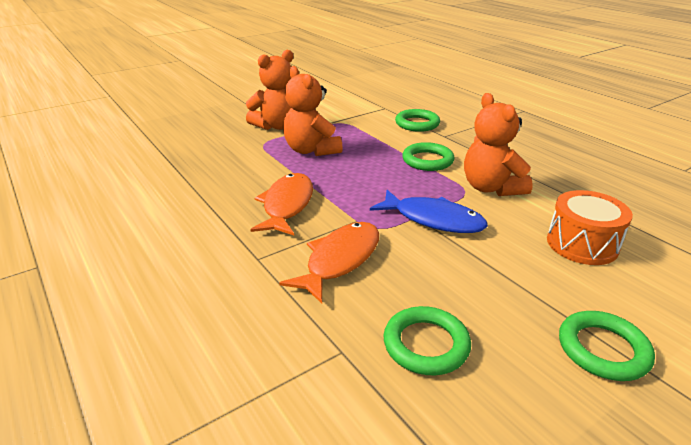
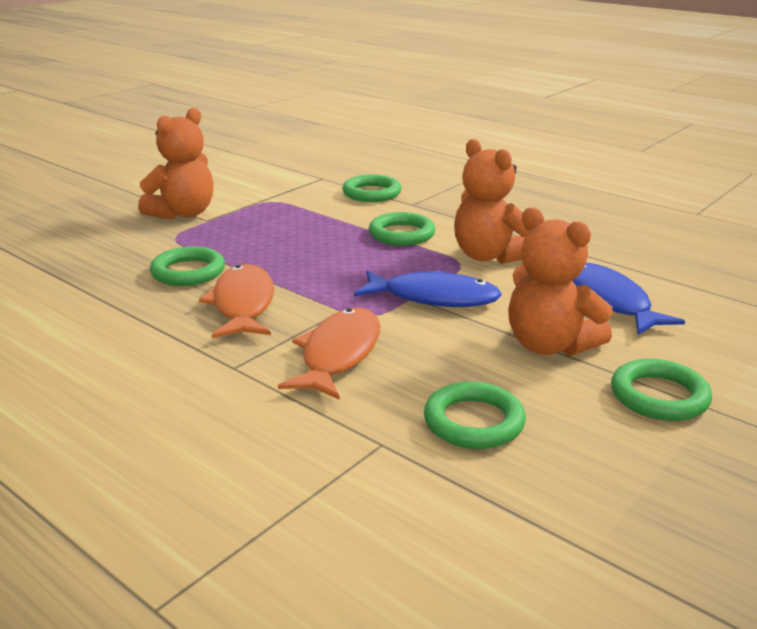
camera: 15 degrees left, 5 degrees down
orange teddy bear [283,66,343,156] -> orange teddy bear moved to [508,207,613,356]
orange drum [547,190,633,265] -> blue fish [572,263,685,335]
none -> green ring [150,246,225,286]

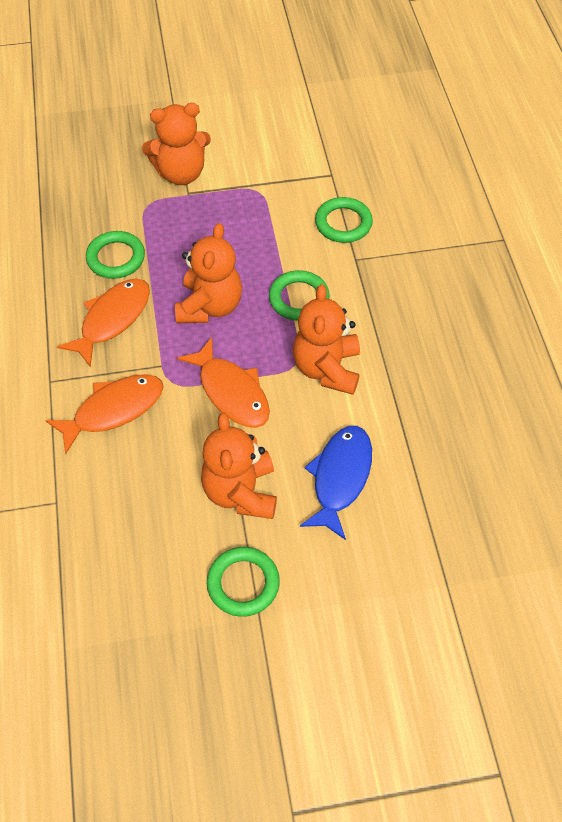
camera: 40 degrees right, 30 degrees up
blue fish [354,270,502,307] -> orange fish [177,337,270,428]
green ring [424,381,526,449] -> none
none -> orange teddy bear [175,223,242,323]

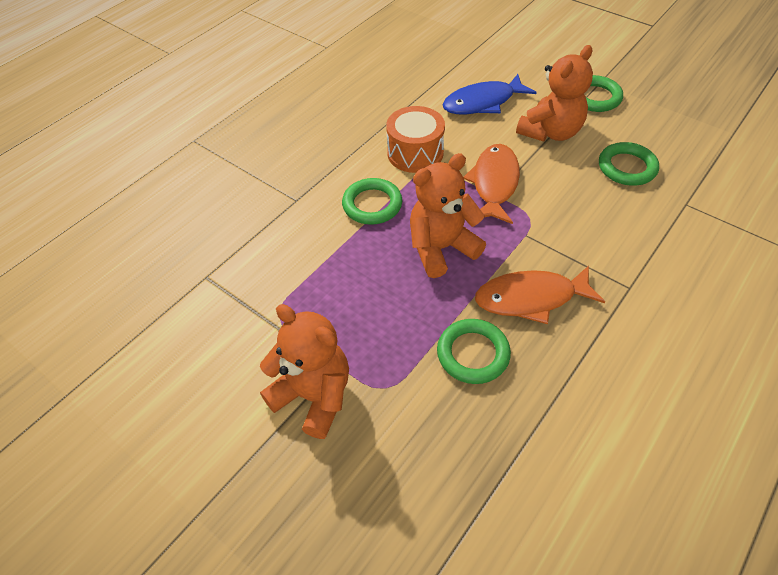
camera: 130 degrees left, 5 degrees down
orange fish [45,374,163,454] -> none
orange teddy bear [293,284,360,395] -> orange drum [386,106,445,173]
green ring [315,197,373,243] -> green ring moved to [599,142,659,186]

